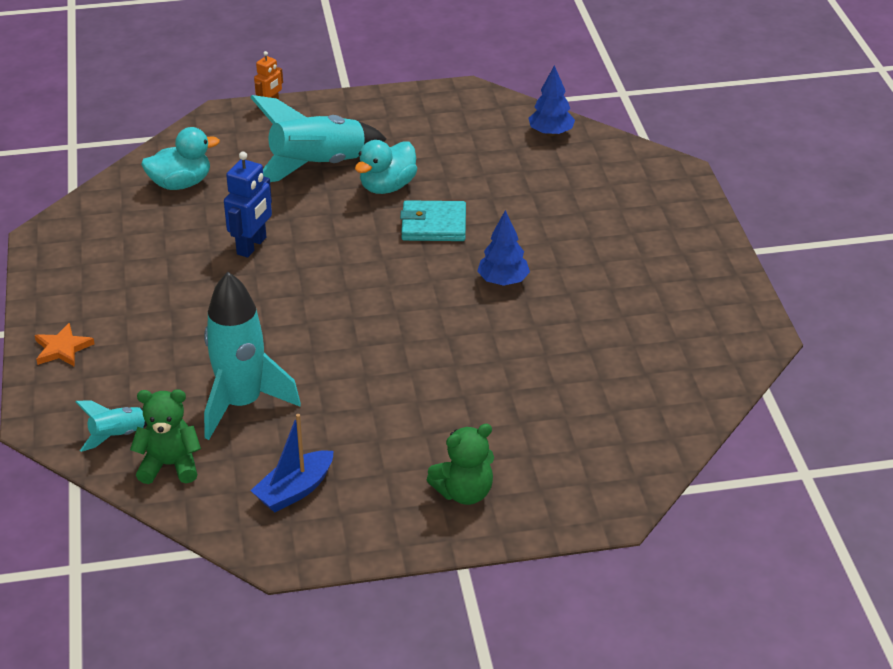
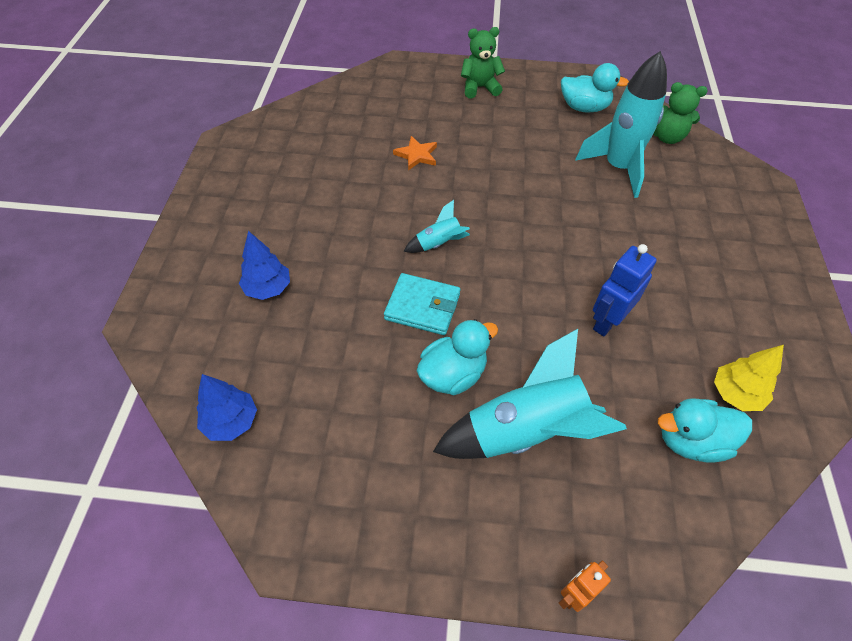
camera: 165 degrees left, 15 degrees up
orange star [35,323,95,367] -> orange star moved to [393,136,437,170]
turquoise rocket [76,400,148,452] -> turquoise rocket moved to [404,200,470,253]
blue boat [250,414,333,513] -> turquoise duck [561,63,629,113]
blue tree [477,210,530,286] -> blue tree moved to [239,231,290,300]
none -> yellow tree [714,345,784,411]

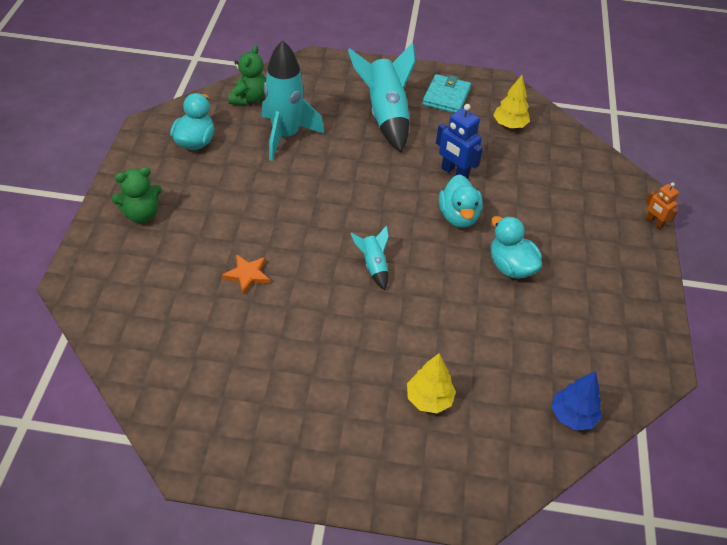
camera: 90 degrees left, 5 degrees down
blue tree [239,231,290,300] -> yellow tree [407,353,456,413]
turquoise wallet [384,273,460,335] -> turquoise wallet moved to [422,74,471,113]
turquoise rocket [433,329,627,459] -> turquoise rocket moved to [348,43,416,152]
green teddy bear [461,27,505,99] -> green teddy bear turned 105 degrees counterclockwise [111,167,162,223]
turquoise duck [658,398,752,462] -> turquoise duck moved to [439,174,483,228]

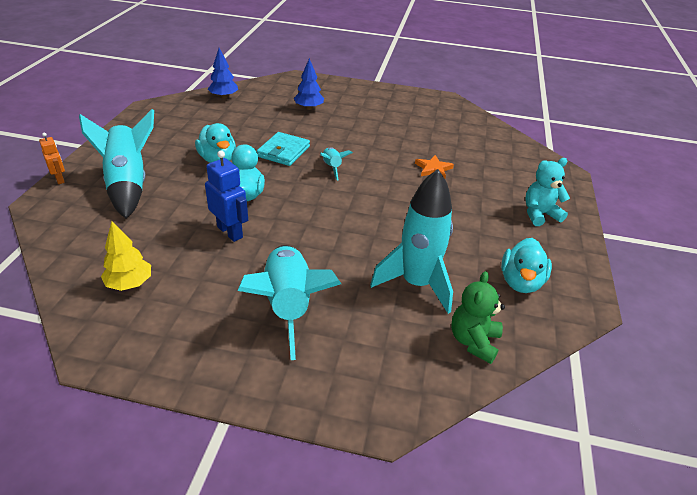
camera: 175 degrees left, 10 degrees down
green teddy bear [111,167,162,223] -> turquoise teddy bear [525,158,570,226]
yellow tree [407,353,456,413] -> blue tree [294,58,324,110]
turquoise wallet [422,74,471,113] -> turquoise wallet moved to [257,132,310,166]
none -> turquoise rocket [79,109,154,219]

